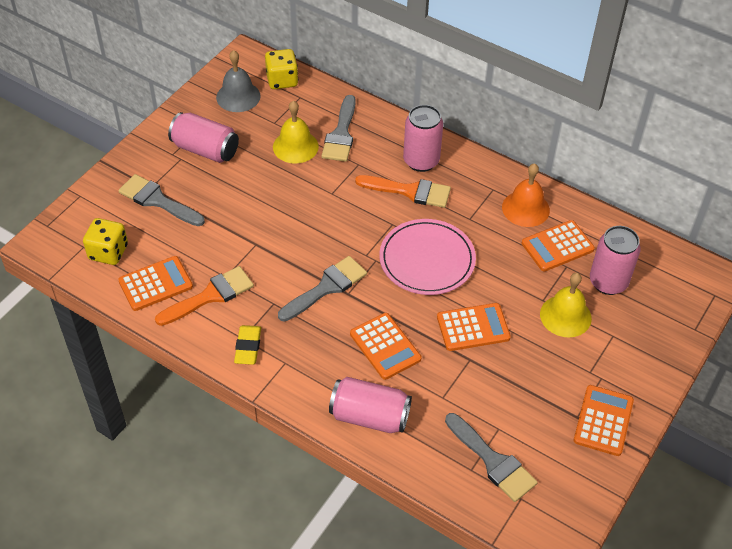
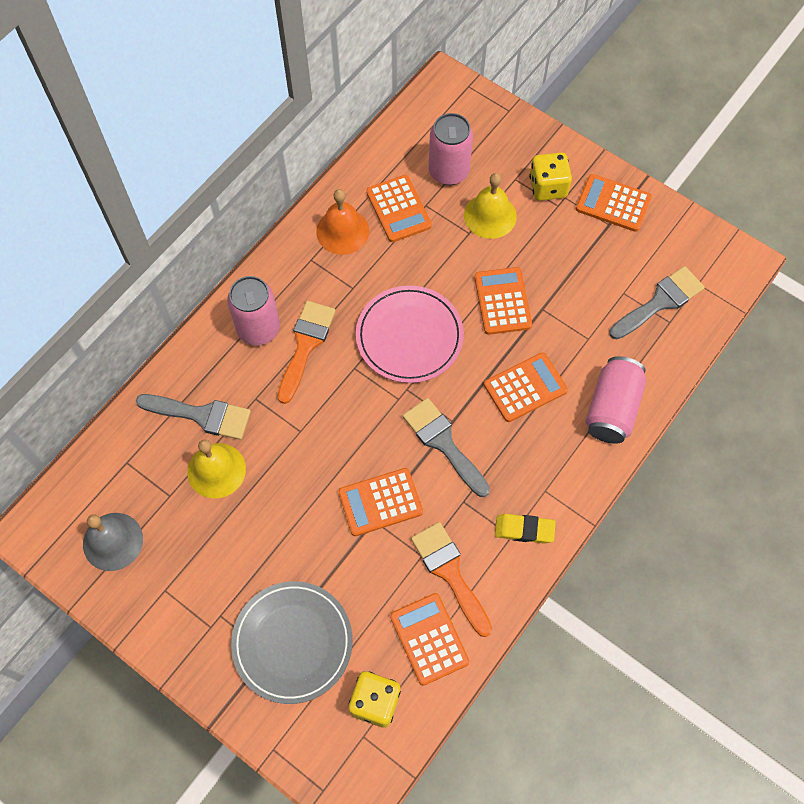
camera: 85 degrees left, 15 degrees up
grey brush [118,174,205,226] -> grey plate [231,581,353,704]
pink can [168,112,239,163] -> none
yellow dice [265,49,298,89] -> yellow dice moved to [529,152,572,201]
none -> orange calculator [338,468,423,536]

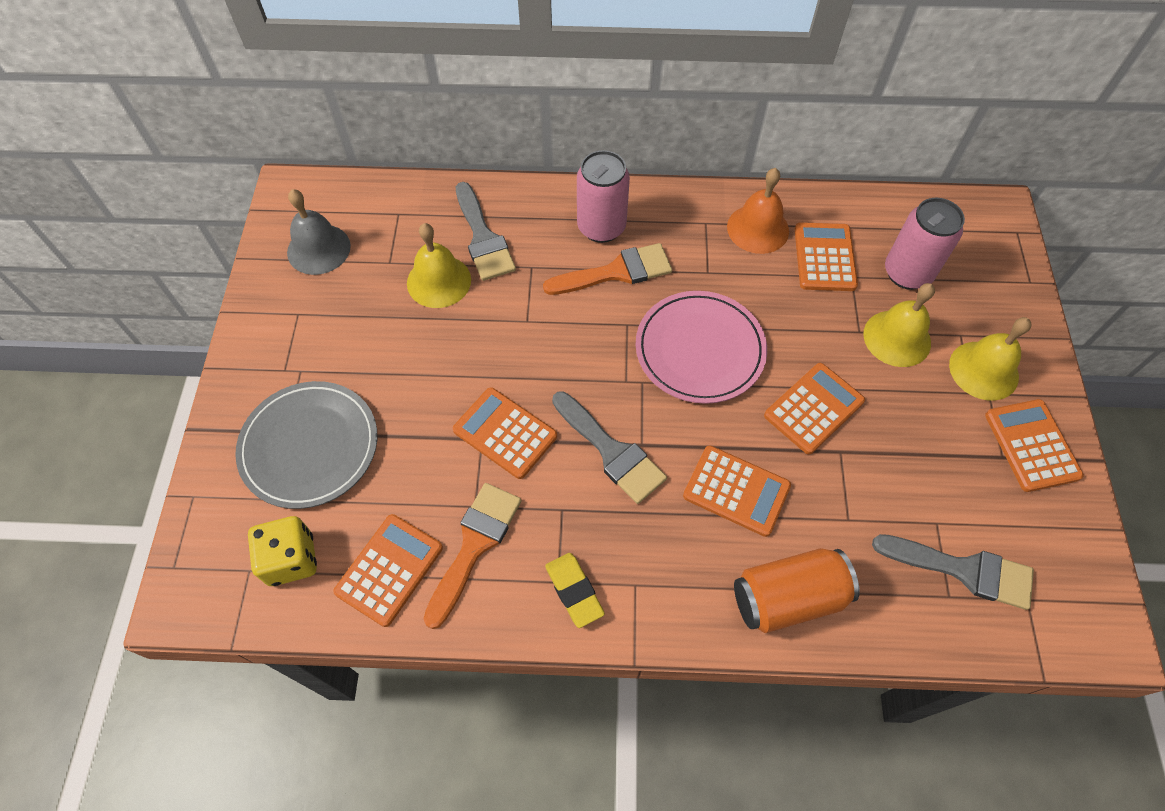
camera: 55 degrees right, 5 degrees down
orange calculator [366,175,432,242] -> orange calculator turned 150 degrees clockwise [795,222,858,291]
grey brush [403,398,490,497] -> grey brush turned 120 degrees clockwise [552,391,667,504]
yellow dice [529,152,572,201] -> yellow bell [949,317,1032,401]
pink can [586,356,646,444] -> orange can [734,548,860,633]

